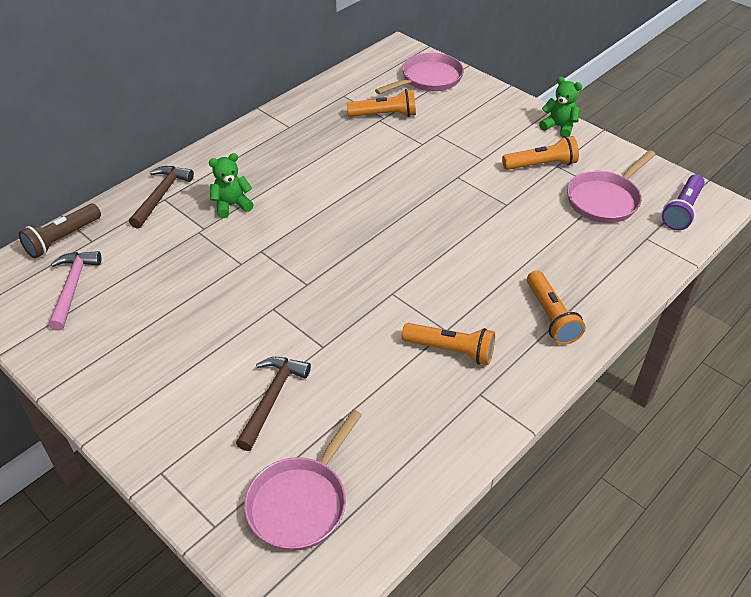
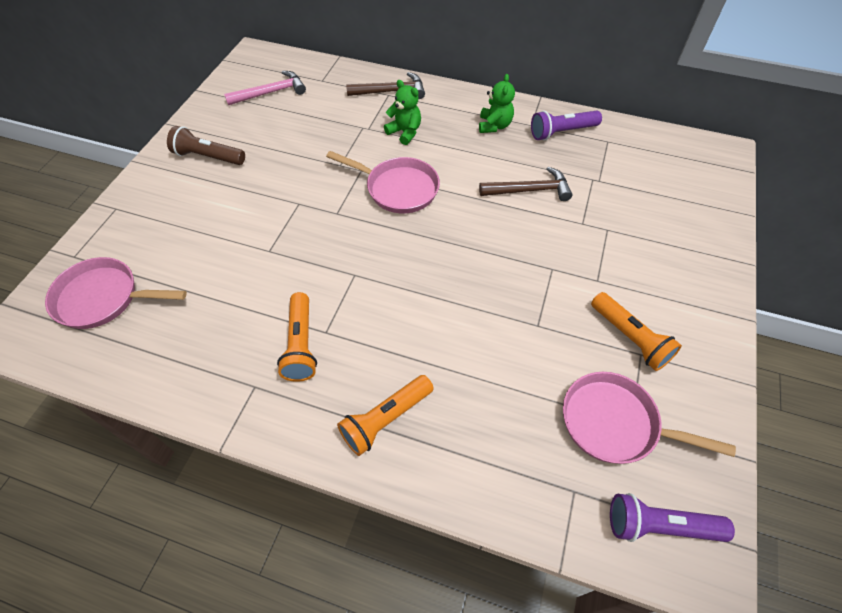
camera: 65 degrees right, 10 degrees up
brown flashlight [18,204,101,258] -> brown flashlight moved to [167,126,245,165]
brown hammer [236,357,311,451] -> brown hammer moved to [479,167,573,201]
orange flashlight [347,89,416,117] -> none
pink pan [375,52,464,94] -> pink pan moved to [326,151,440,213]
green teddy bear [539,77,582,137] -> green teddy bear moved to [479,74,515,133]
none -> purple flashlight [531,111,602,141]

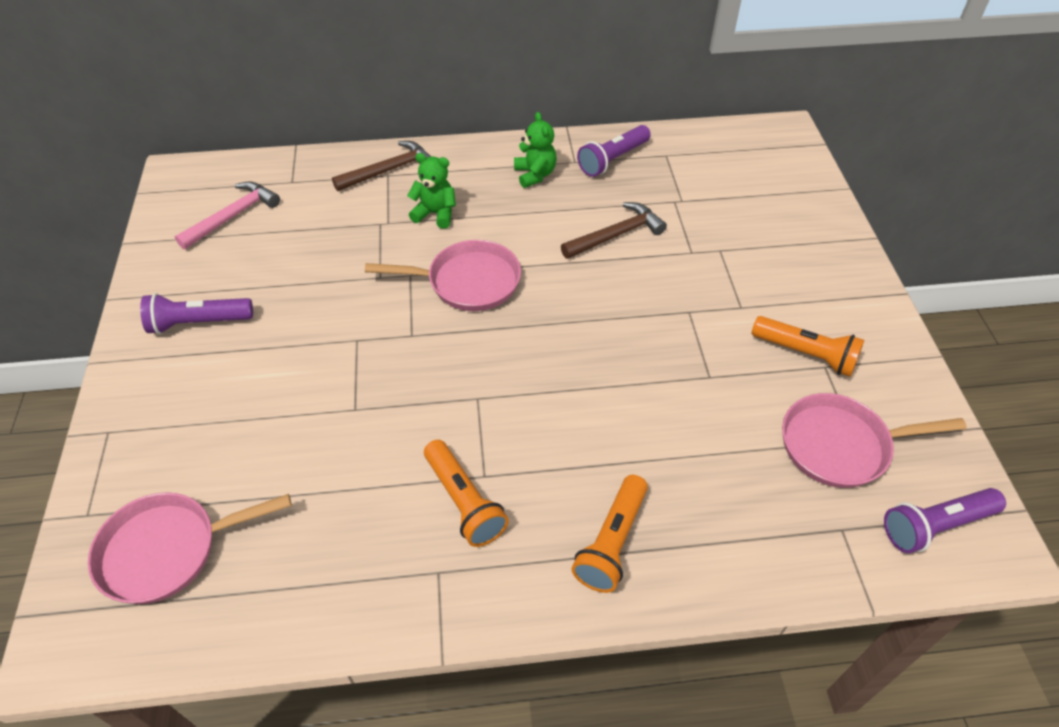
camera: 25 degrees left, 5 degrees down
brown flashlight [167,126,245,165] -> purple flashlight [140,293,253,334]

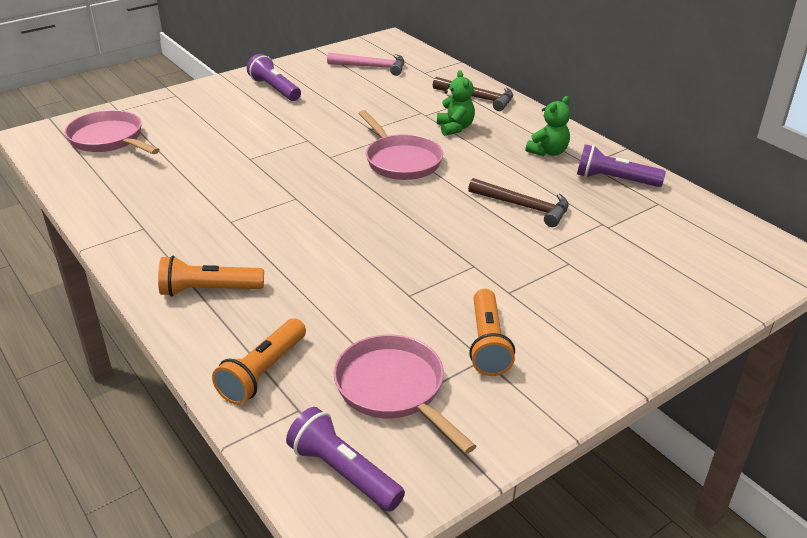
camera: 60 degrees right, 15 degrees down
orange flashlight [424,440,509,547] -> orange flashlight moved to [212,318,306,405]

